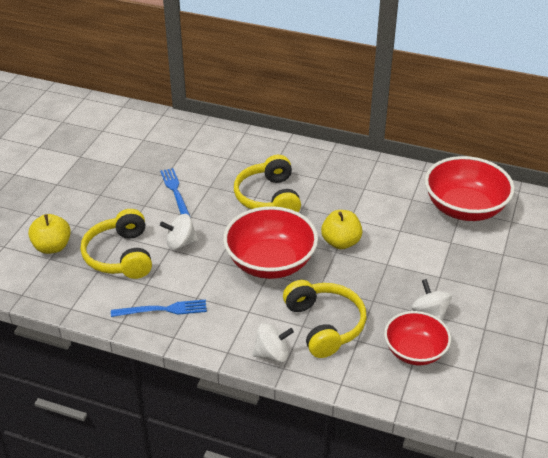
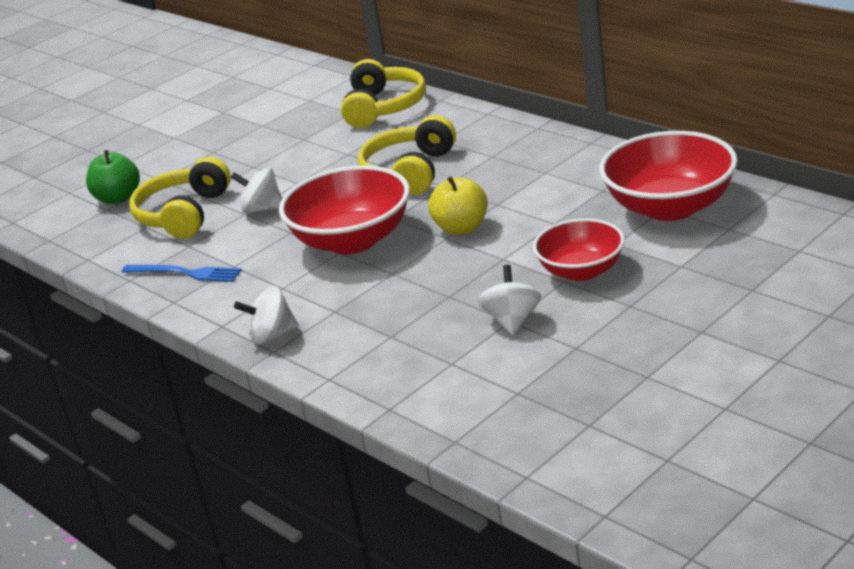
camera: 30 degrees right, 10 degrees down
yellow apple [28,214,71,254] -> green apple [86,150,140,204]
blue fork [160,168,190,216] -> none
white spinning top [252,323,294,362] -> white spinning top turned 150 degrees clockwise [234,286,299,344]
yellow headphones [283,280,366,358] -> yellow headphones moved to [341,59,426,128]
red bowl [384,311,451,365] -> red bowl moved to [533,218,625,281]

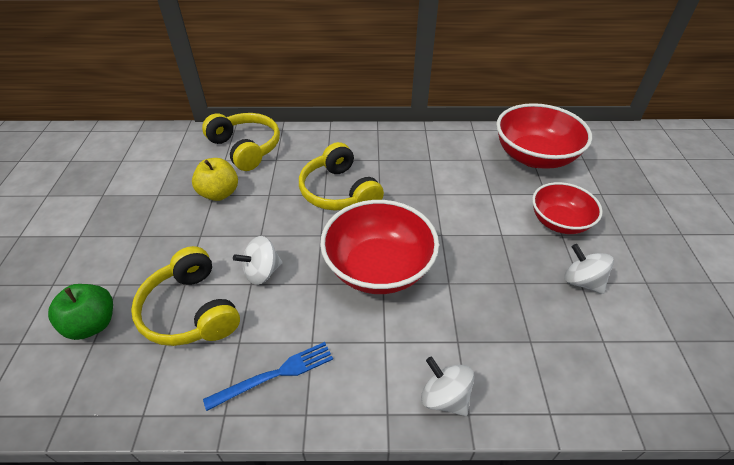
camera: 50 degrees left, 15 degrees up
white spinning top [234,286,299,344] -> white spinning top turned 105 degrees clockwise [421,356,474,416]
yellow apple [428,176,488,235] -> yellow apple moved to [192,158,238,201]

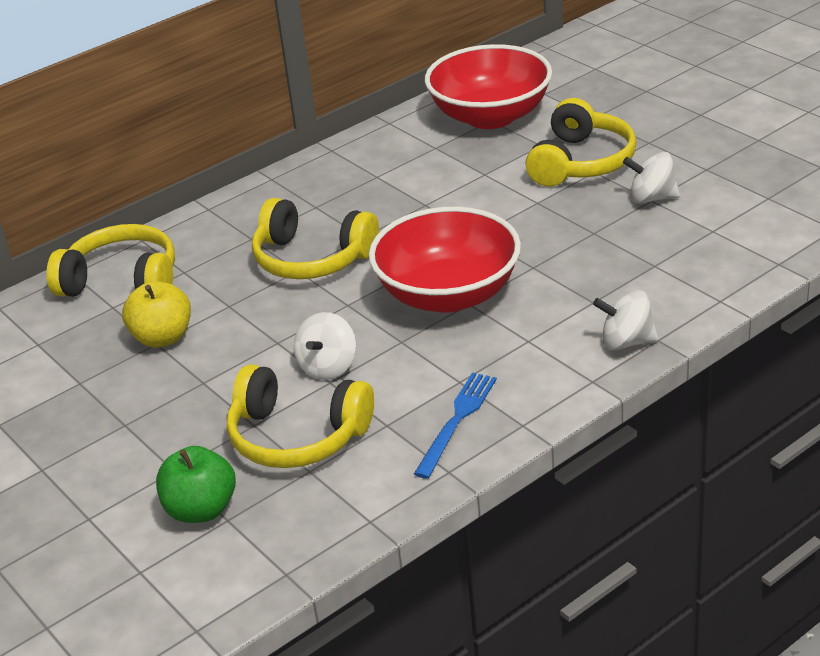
camera: 35 degrees left, 10 degrees down
red bowl [532,182,603,234] -> yellow headphones [525,98,637,187]

